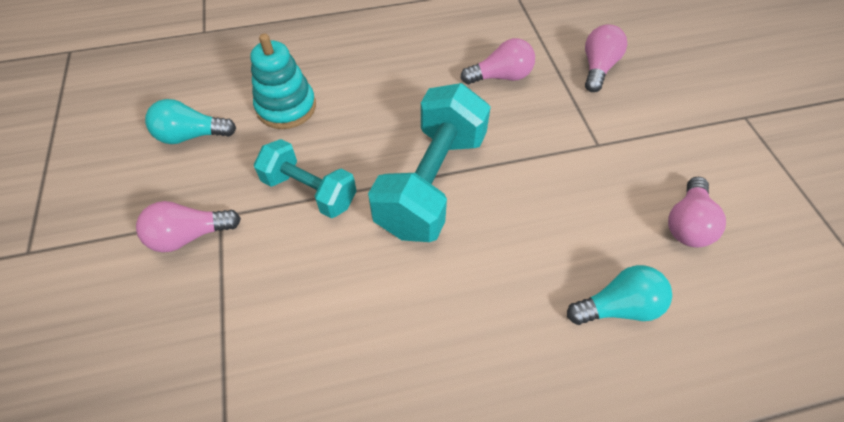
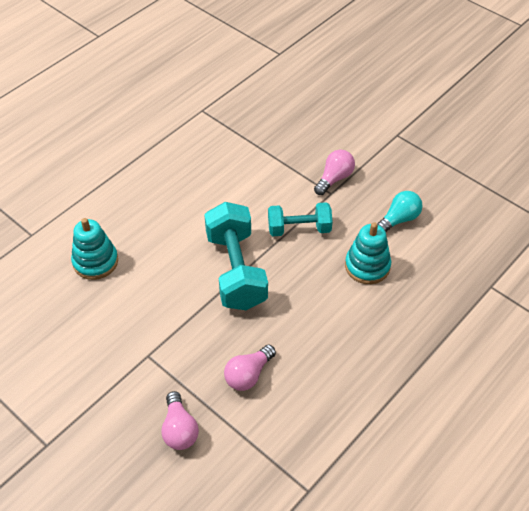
camera: 145 degrees right, 5 degrees down
turquoise light bulb [567,265,672,325] -> turquoise stacking toy [71,218,118,280]
pink light bulb [668,177,726,248] -> none

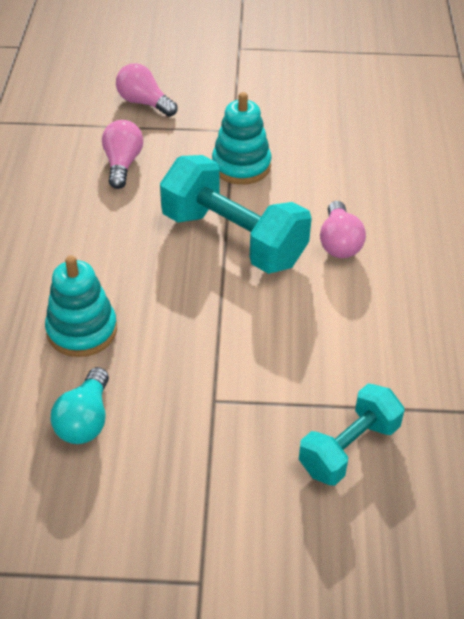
camera: 140 degrees right, 5 degrees down
turquoise stacking toy [71,218,118,280] -> turquoise stacking toy moved to [212,92,271,185]
turquoise dumbbell [268,202,333,236] -> turquoise dumbbell moved to [299,383,404,486]
pink light bulb [314,150,355,195] -> pink light bulb moved to [320,201,366,258]

